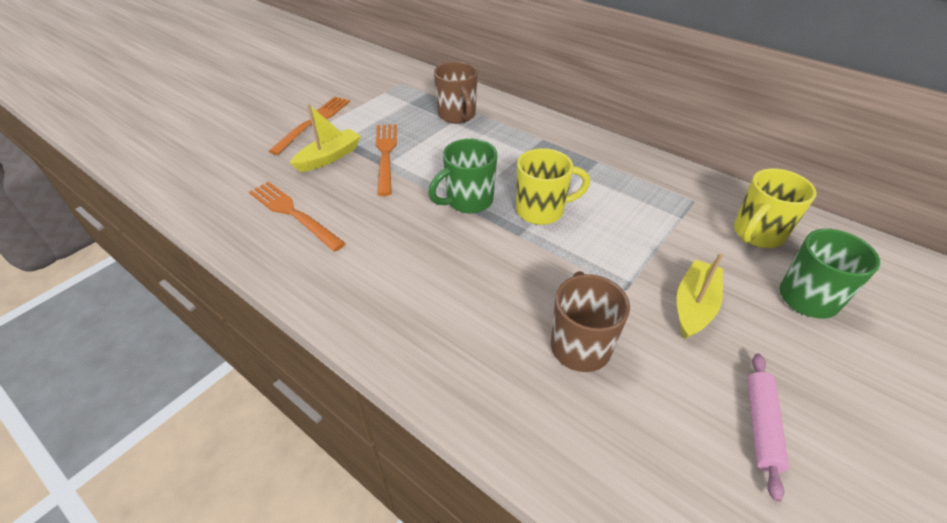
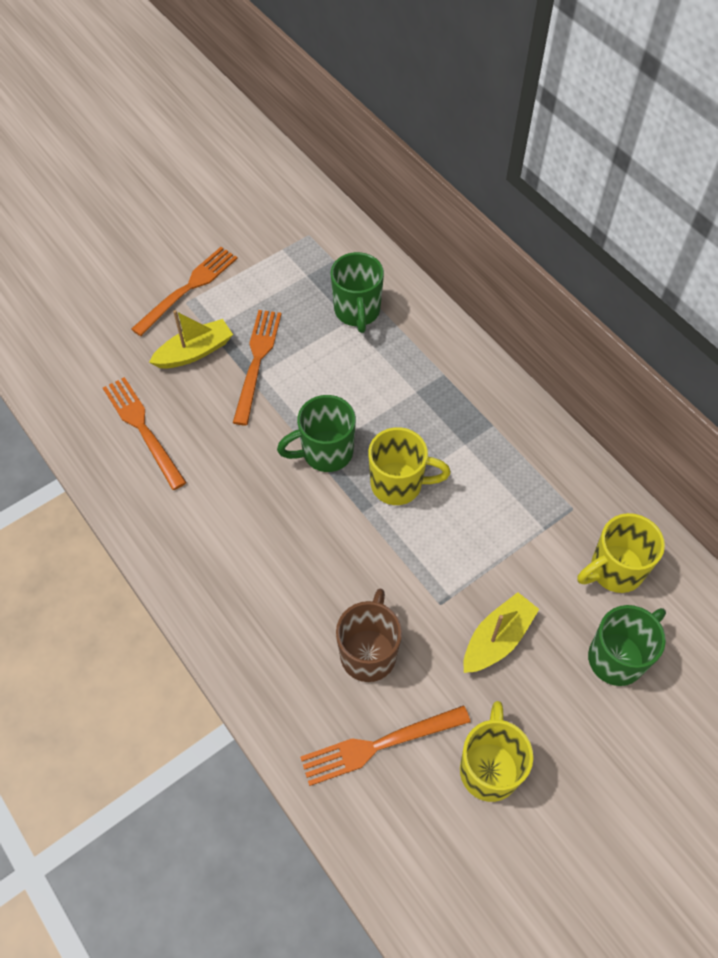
camera: 15 degrees right, 15 degrees up
brown mug [434,62,478,124] -> green mug [331,252,384,333]
pink rolling pin [747,353,789,502] -> yellow mug [460,701,533,802]
none -> orange fork [300,705,471,786]

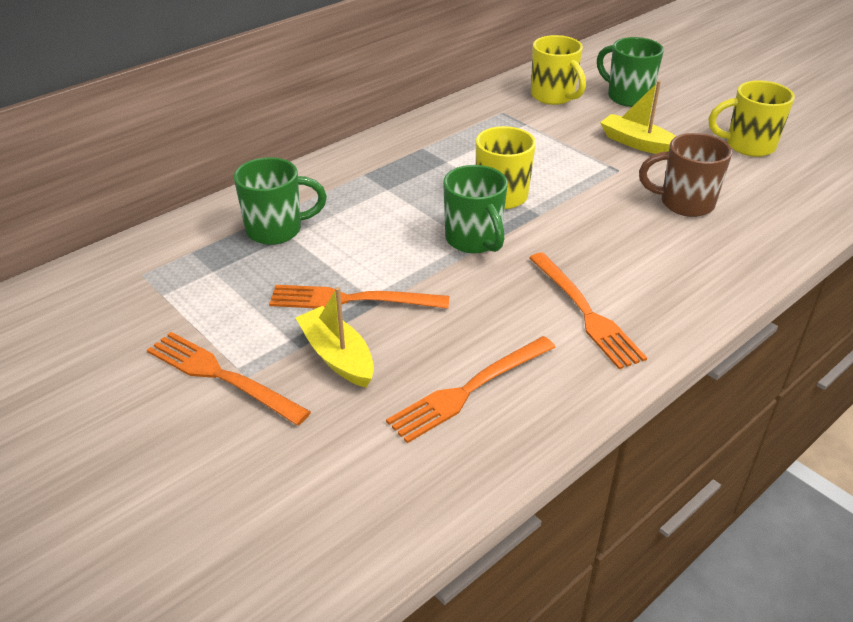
camera: 95 degrees left, 20 degrees down
orange fork [300,705,471,786] -> orange fork moved to [529,252,647,369]

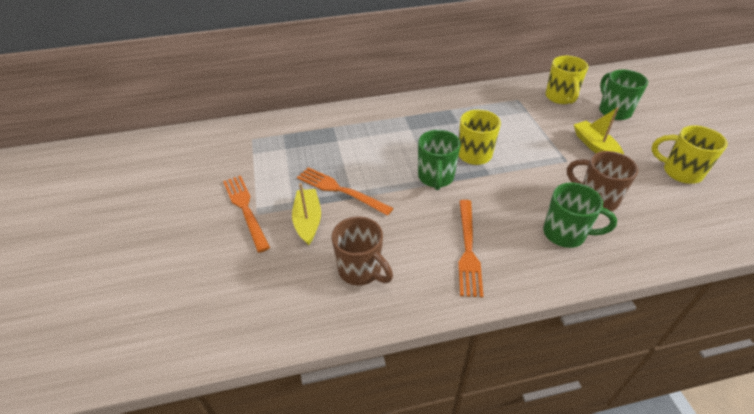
camera: 30 degrees right, 5 degrees up
green mug [234,157,327,245] -> green mug moved to [543,182,617,248]
orange fork [386,336,556,443] -> brown mug [331,216,393,285]

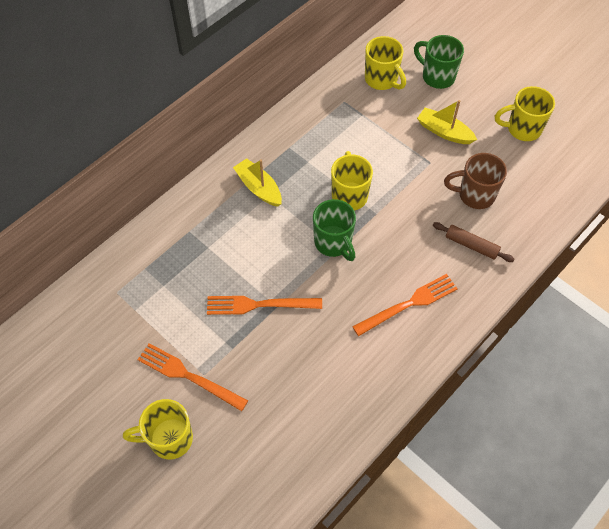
camera: 35 degrees left, 15 degrees up
yellow boat [292,183,321,245] -> yellow boat moved to [233,158,282,207]
brown mug [331,216,393,285] -> none
orange fork [458,200,483,297] -> orange fork turned 90 degrees counterclockwise [352,274,458,336]
green mug [543,182,617,248] -> brown rolling pin [433,222,514,262]
none -> yellow mug [123,399,193,459]

